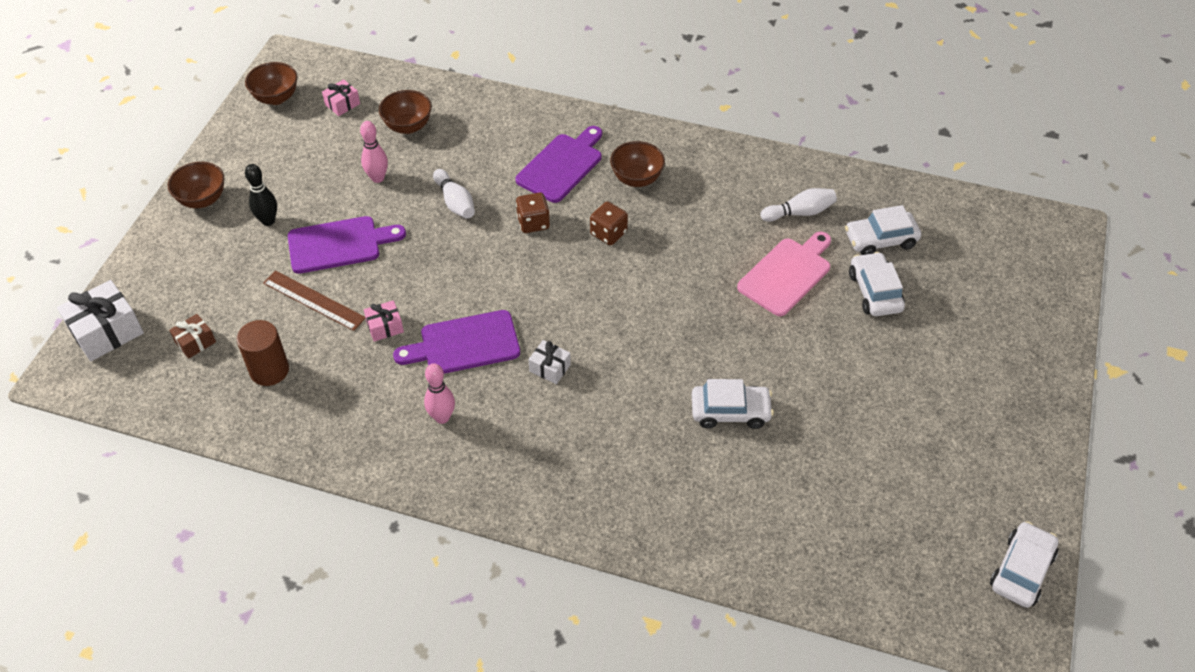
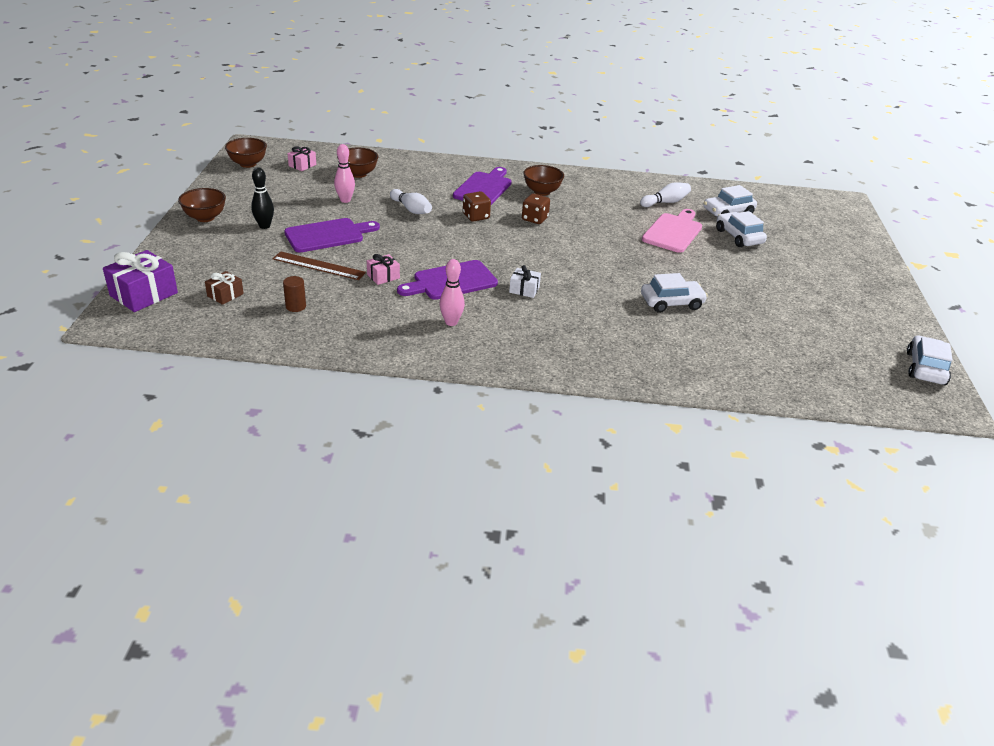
camera: 15 degrees left, 15 degrees down
white gift [57,280,144,361] -> purple gift [103,250,178,312]
brown cylinder [236,320,289,386] -> brown cylinder [283,276,306,312], size x0.61

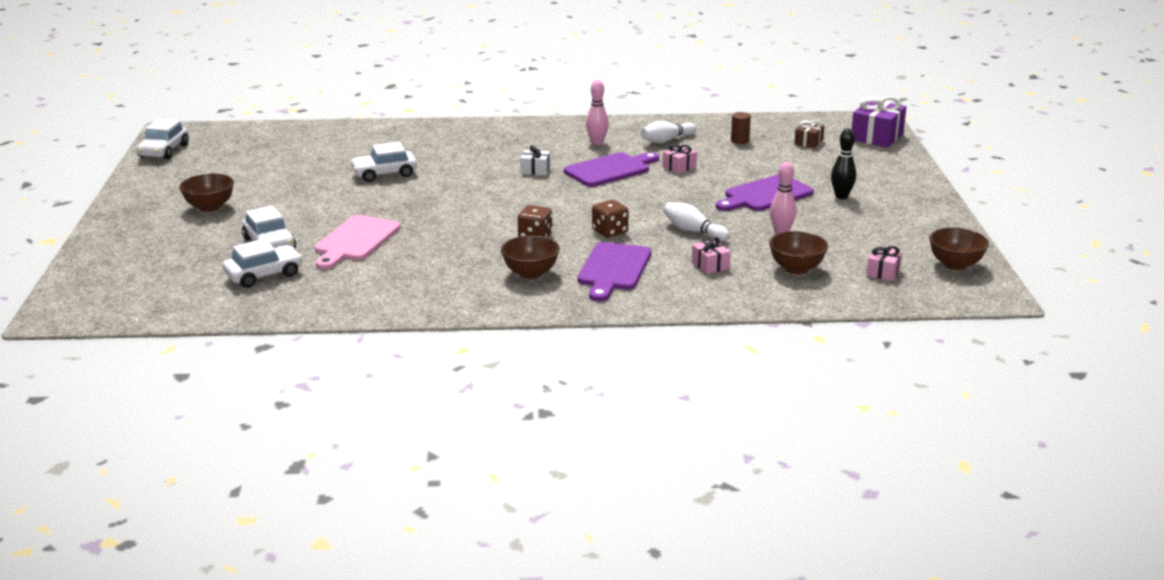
camera: 175 degrees right, 10 degrees down
brown bowl [178,188,226,222] -> brown bowl moved to [179,174,234,212]
brown ruler [273,251,366,280] -> none
white bowling pin [640,182,691,207] -> white bowling pin moved to [640,121,696,143]
none -> pink gift [692,237,730,274]

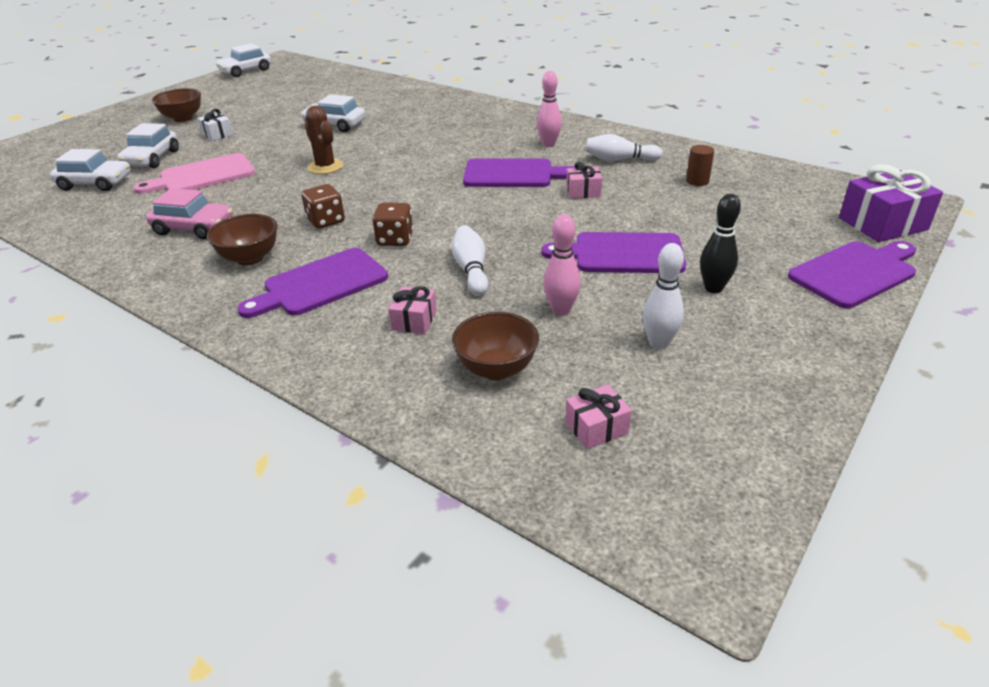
camera: 40 degrees right, 10 degrees up
white gift [520,145,550,175] -> white gift moved to [197,109,233,141]
brown gift [794,120,824,148] -> none
brown bowl [929,228,989,270] -> none
none -> pink car [146,188,233,239]
none -> brown cactus [305,106,343,174]
none -> white bowling pin [643,243,684,349]
none -> purple cutting board [788,241,916,308]

